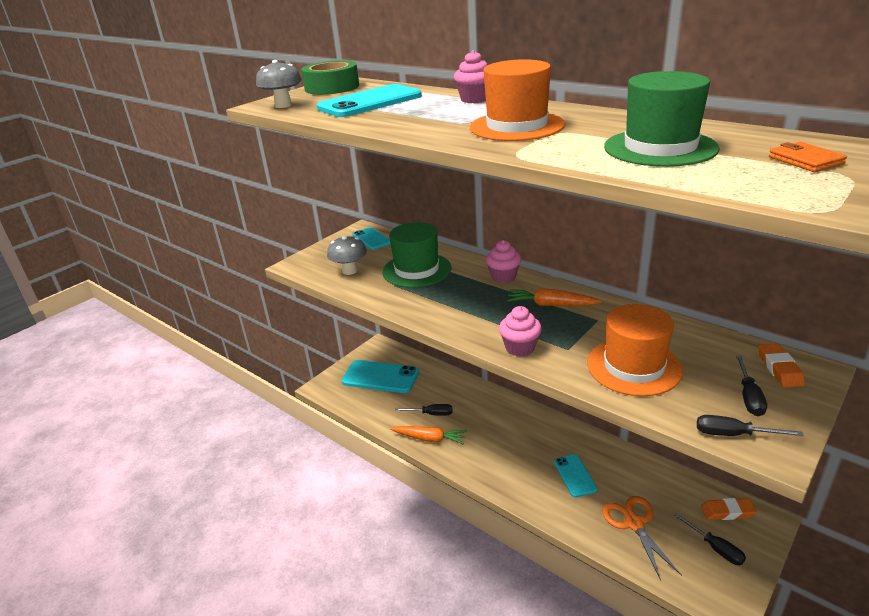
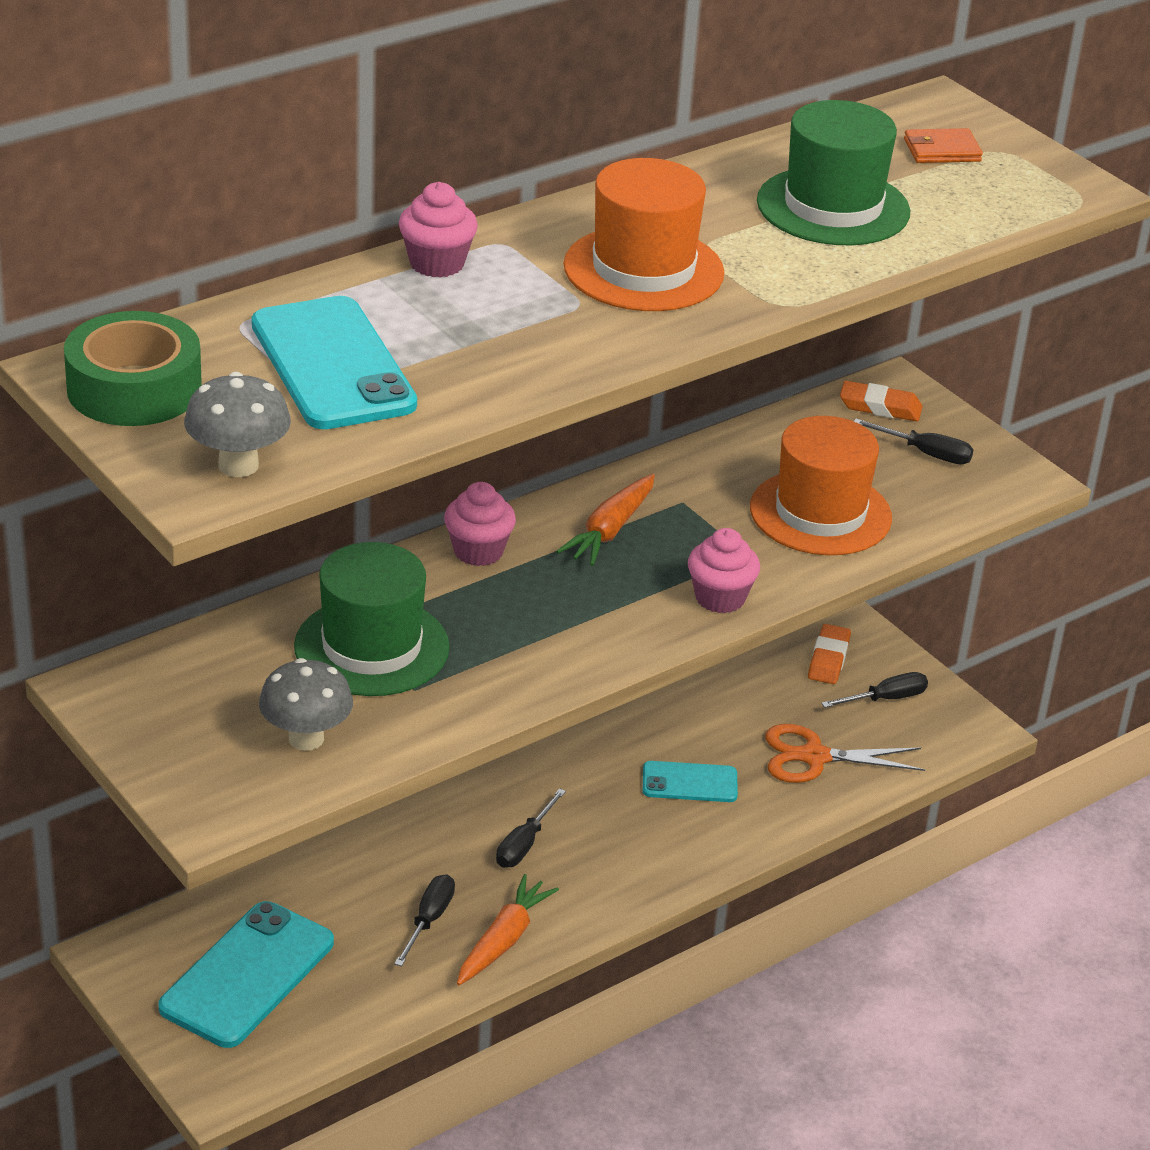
camera: 80 degrees left, 5 degrees up
turquoise phone [353,227,391,250] -> none
black screwdriver [697,415,804,436] -> black screwdriver moved to [496,788,566,868]

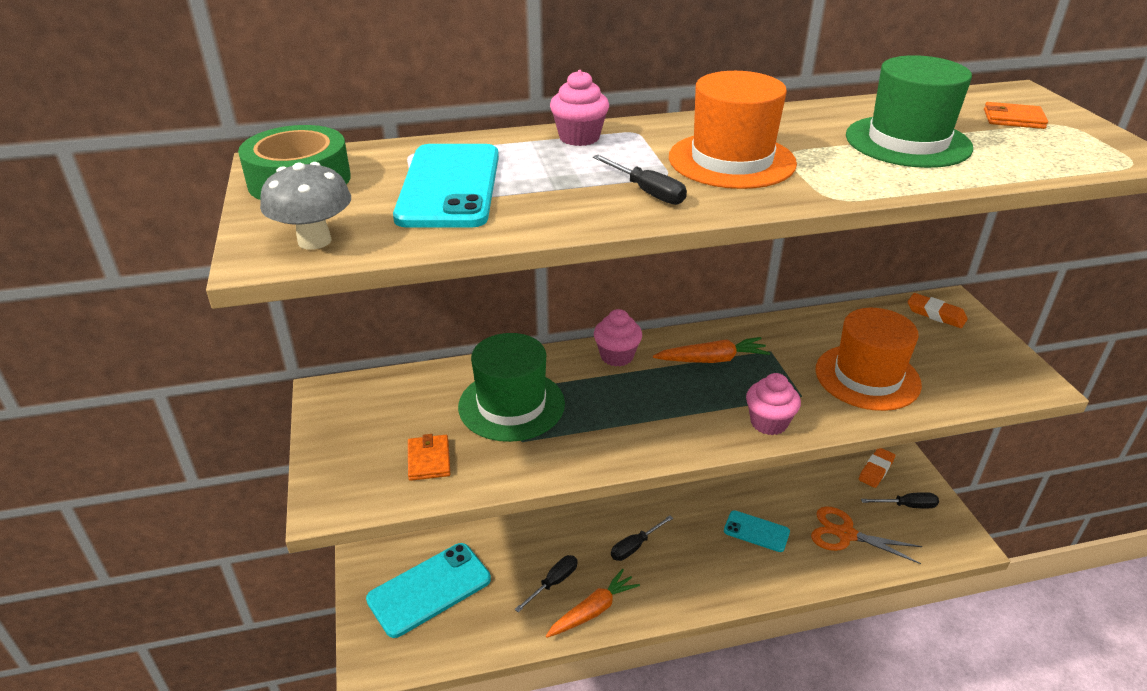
camera: 25 degrees right, 0 degrees up
grey mushroom [259,658,353,751] -> orange wallet [408,434,450,481]
orange carrot [556,474,655,566] -> orange carrot turned 150 degrees counterclockwise [653,337,770,363]
black screwdriver [854,419,974,464] -> black screwdriver moved to [593,155,687,205]

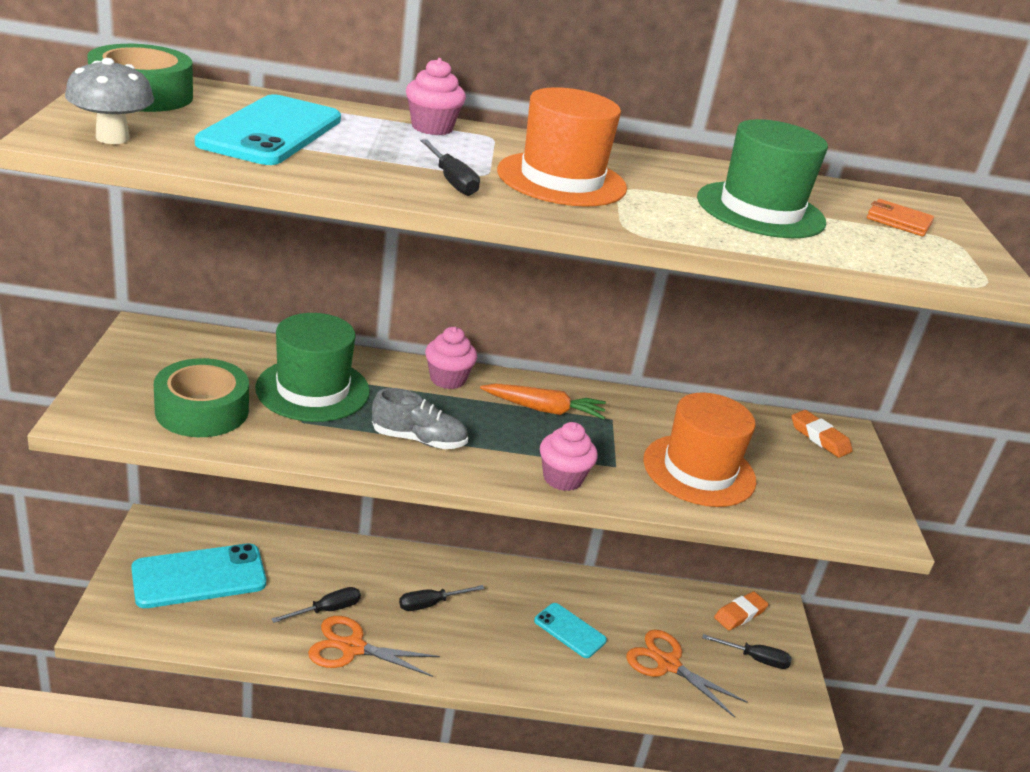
camera: 10 degrees right, 5 degrees down
orange wallet [408,434,450,481] -> green tape [154,358,249,437]
orange carrot [546,569,640,638] -> orange scissors [308,616,440,677]
none -> grey shoe [372,388,468,449]

